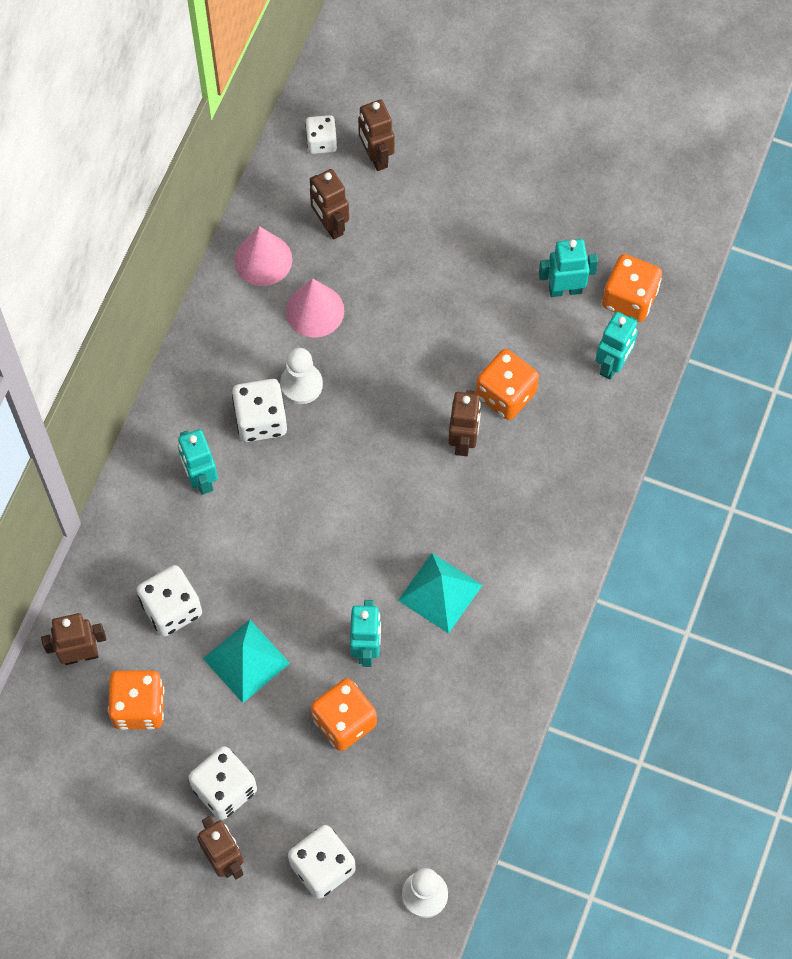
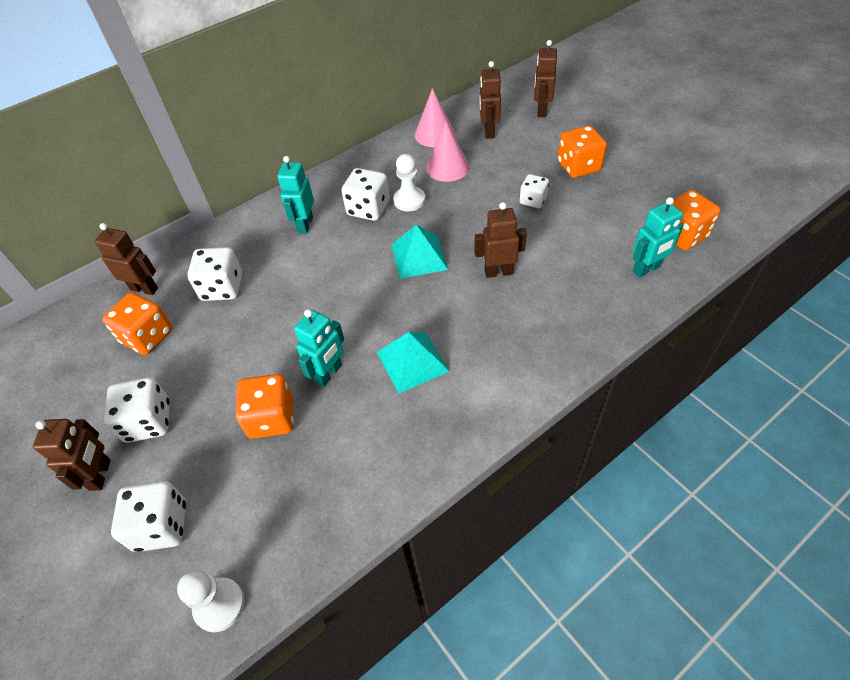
camera: 35 degrees right, 15 degrees down
turquoise pyramid [203,620,290,703] -> turquoise pyramid moved to [392,225,448,279]
white dice [305,115,337,154] -> white dice moved to [520,174,549,208]
brown robot [449,390,481,456] -> brown robot turned 135 degrees counterclockwise [475,202,527,278]
orange dice [476,349,539,420] -> orange dice moved to [558,125,607,178]
turquoise robot [539,239,598,297] -> none

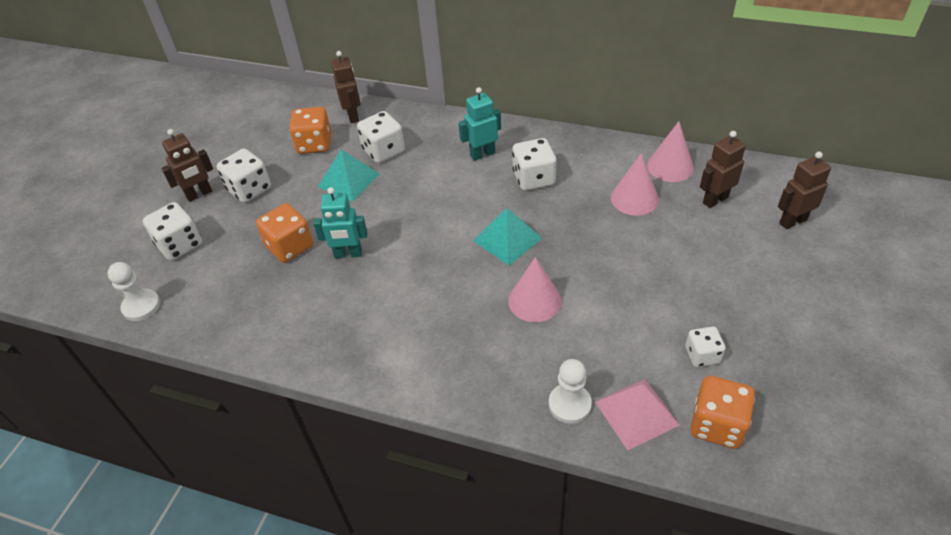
camera: 55 degrees right, 5 degrees down
turquoise pyramid [377,332,450,393] -> turquoise pyramid moved to [318,149,380,201]
white pawn [393,154,425,211] -> white pawn moved to [549,359,592,424]
brown robot [475,202,527,278] -> pink cone [508,257,562,322]
white dice [520,174,549,208] -> white dice moved to [685,326,726,367]
orange dice [558,125,607,178] -> none
turquoise robot [633,197,684,278] -> pink pyramid [595,379,680,450]

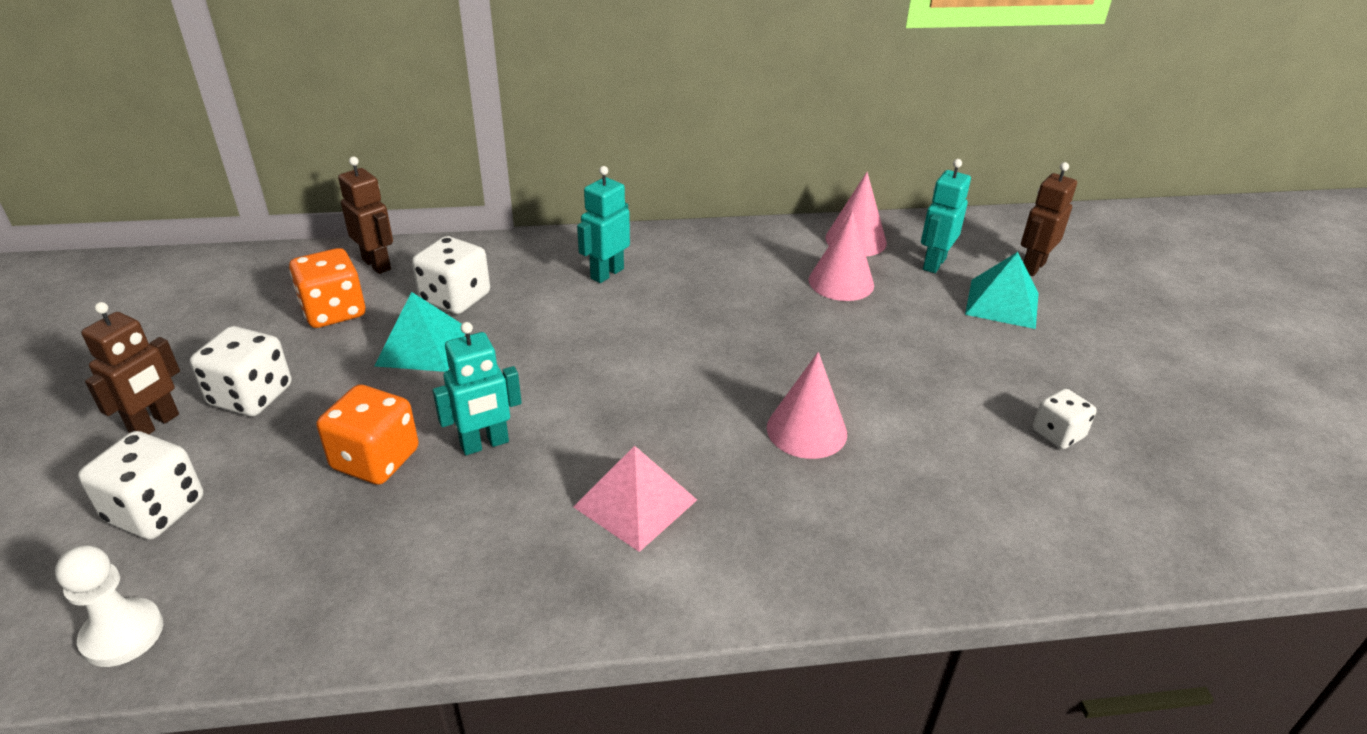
camera: 30 degrees left, 10 degrees down
turquoise pyramid [474,208,542,265] -> turquoise pyramid moved to [965,252,1039,329]
white dice [512,138,556,191] -> none
white pawn [549,359,592,424] -> none
pink pyramid [595,379,680,450] -> pink pyramid moved to [573,446,697,552]
orange dice [691,376,755,449] -> none
brown robot [700,131,746,208] -> turquoise robot [921,159,971,273]

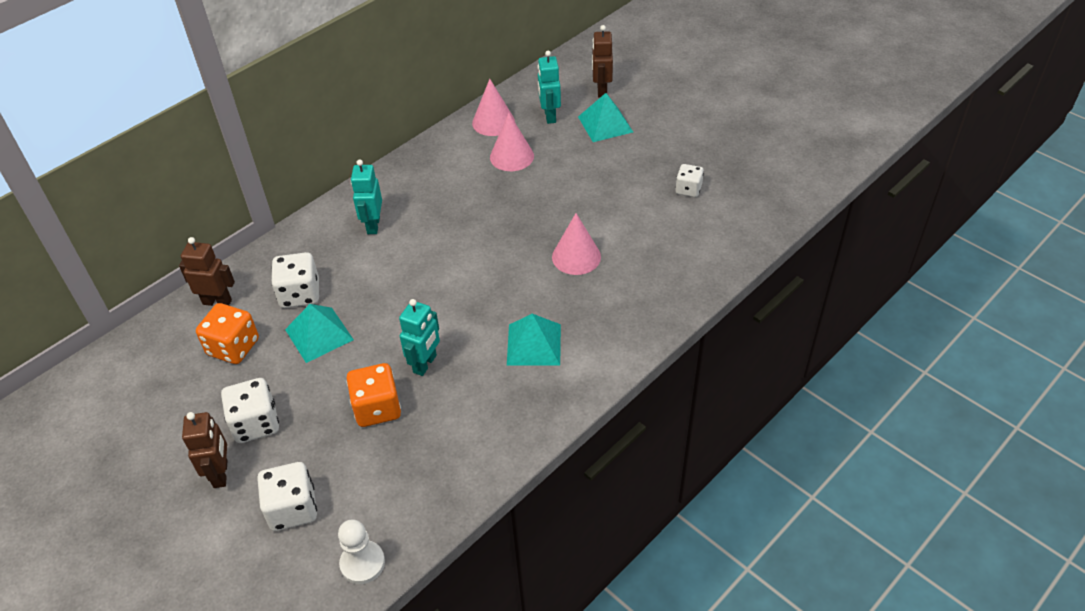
camera: 35 degrees left, 10 degrees up
pink pyramid [573,446,697,552] -> turquoise pyramid [507,314,561,366]

